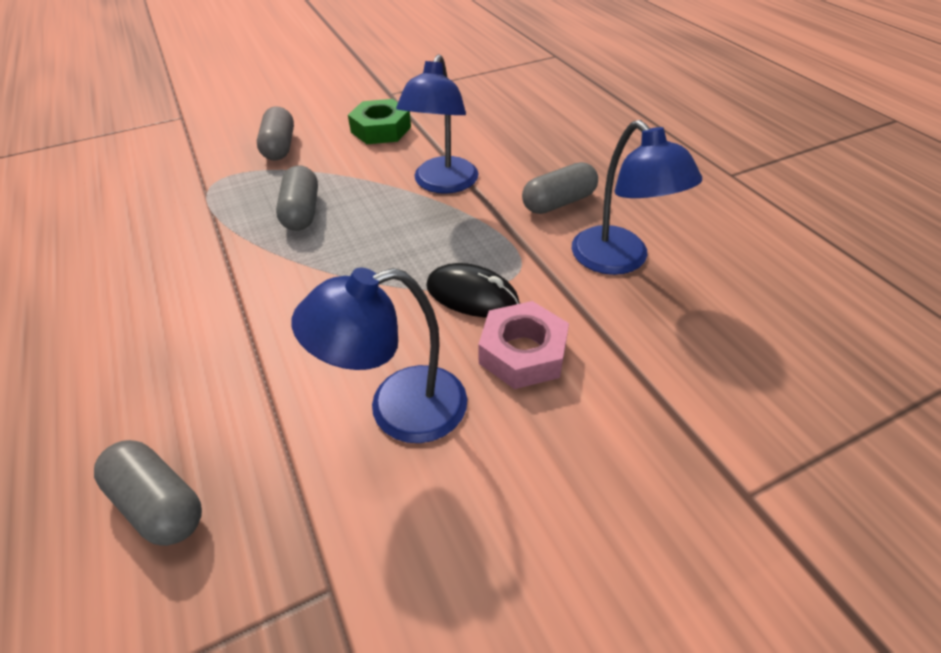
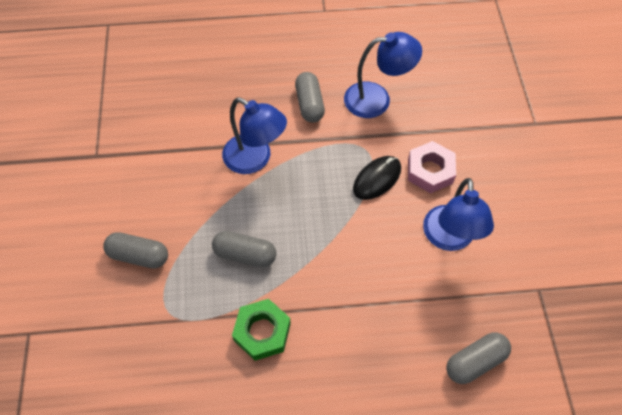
camera: 70 degrees left, 15 degrees up
green nut [348,99,411,144] -> green nut moved to [232,299,291,361]

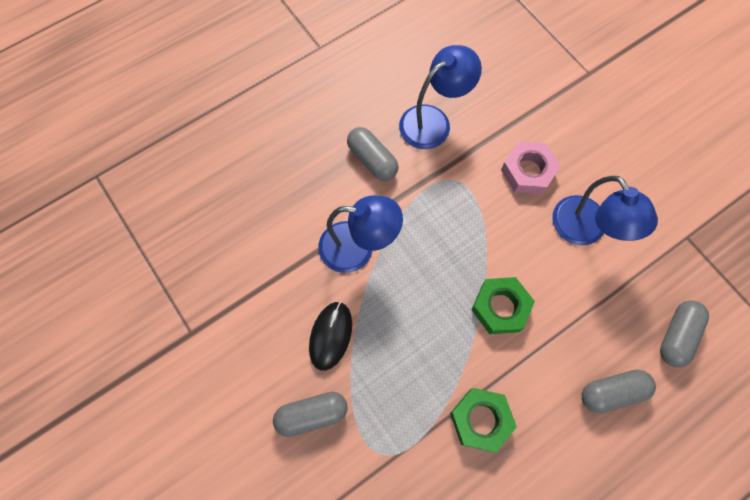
camera: 30 degrees left, 10 degrees up
grey capsule [212,231,276,267] -> grey capsule moved to [582,370,656,414]
black mouse [353,156,401,200] -> black mouse moved to [309,301,352,371]
none -> green nut [471,277,535,334]

